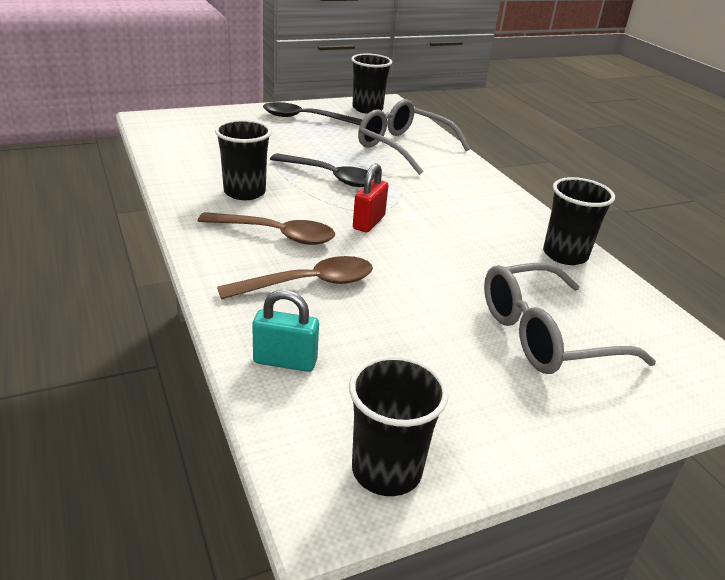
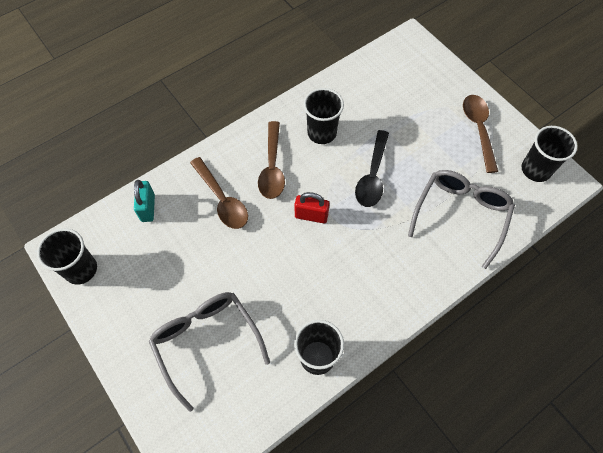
camera: 80 degrees right, 30 degrees up
black spoon [263,102,363,125] -> brown spoon [463,95,498,173]

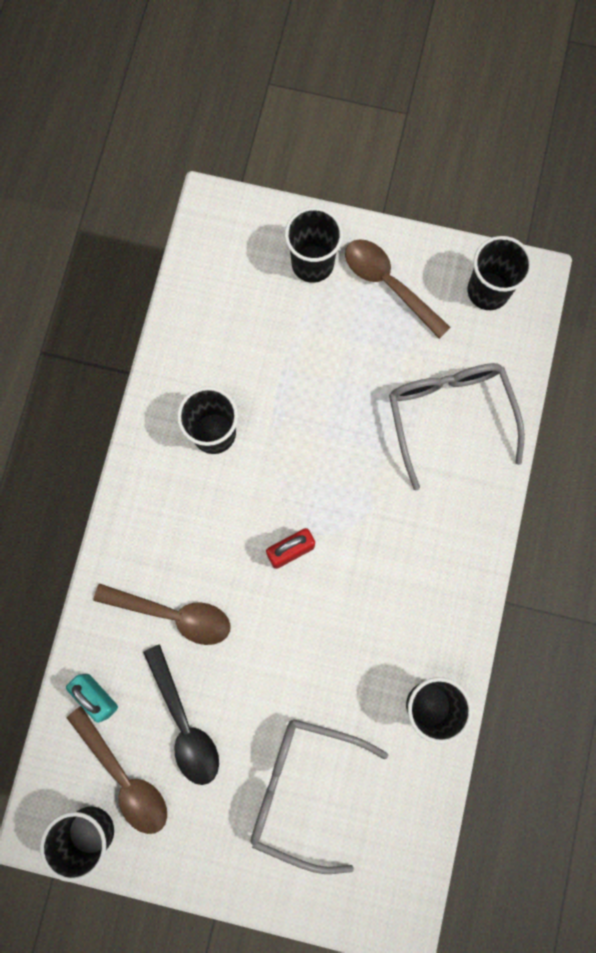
camera: 40 degrees left, 15 degrees up
brown spoon [258,121,285,199] -> brown spoon moved to [67,706,167,834]
black spoon [355,130,389,207] -> black spoon moved to [143,644,219,785]
none -> black cup [285,207,343,283]

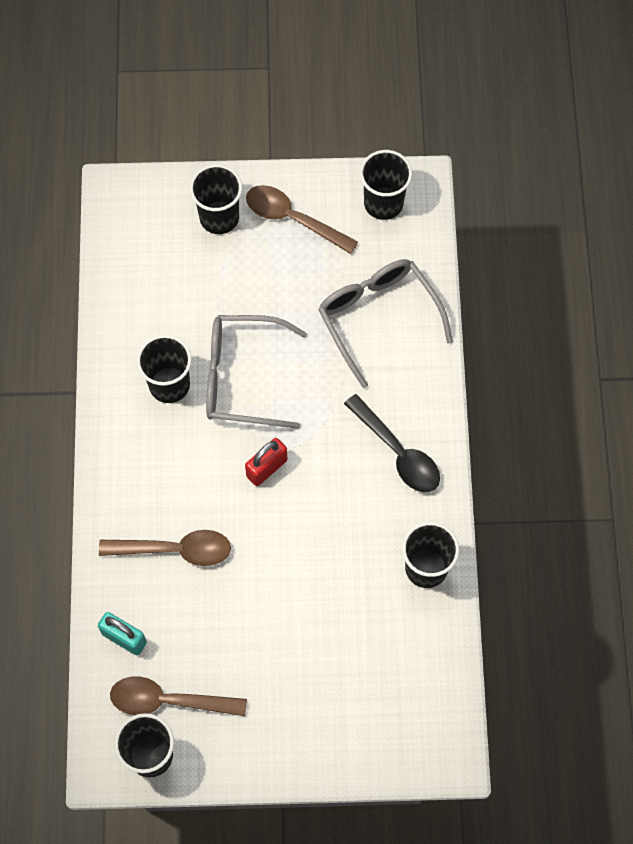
camera: 15 degrees left, 10 degrees down
brown spoon [67,706,167,834] -> brown spoon turned 150 degrees clockwise [110,676,247,716]
black spoon [143,644,219,785] -> black spoon moved to [344,394,440,492]
grey glasses [250,719,388,874] -> grey glasses moved to [206,315,307,429]

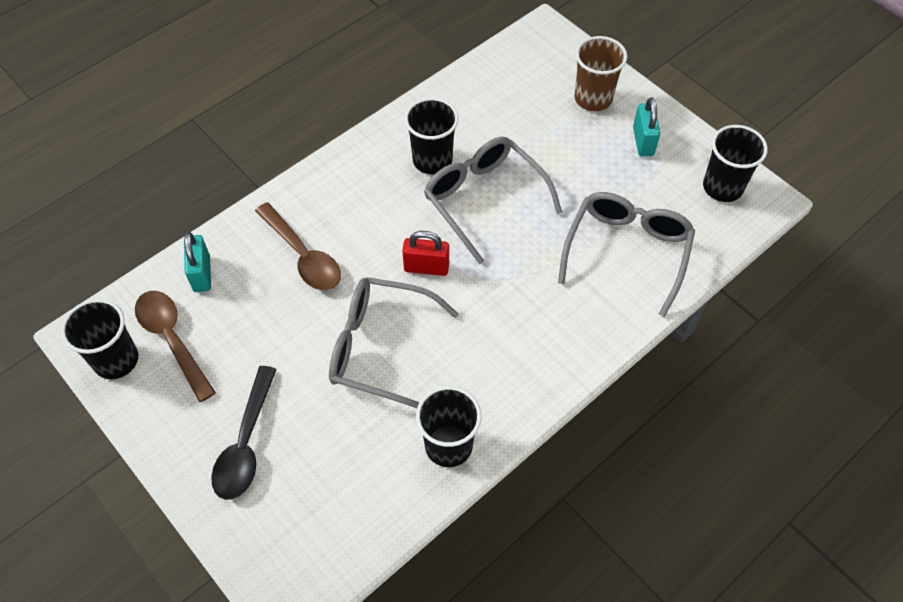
camera: 50 degrees right, 10 degrees down
black cup [190,164,242,234] -> brown cup [574,36,627,111]
brown spoon [246,185,358,254] -> turquoise padlock [633,97,660,156]
black spoon [344,394,440,492] -> black spoon moved to [211,366,277,500]
none -> grey glasses [329,277,459,408]

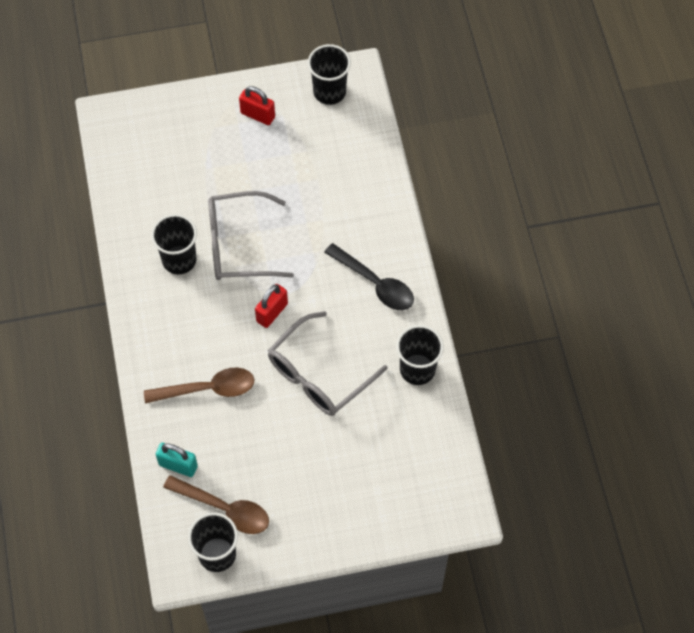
camera: 60 degrees left, 5 degrees up
brown spoon [135,291,216,402] -> brown spoon turned 150 degrees counterclockwise [163,475,269,534]
black spoon [211,366,277,500] -> black spoon moved to [324,243,414,310]
grey glasses [558,192,695,317] -> none
brown cup [574,36,627,111] -> none
turquoise padlock [633,97,660,156] -> red padlock [239,86,275,125]

